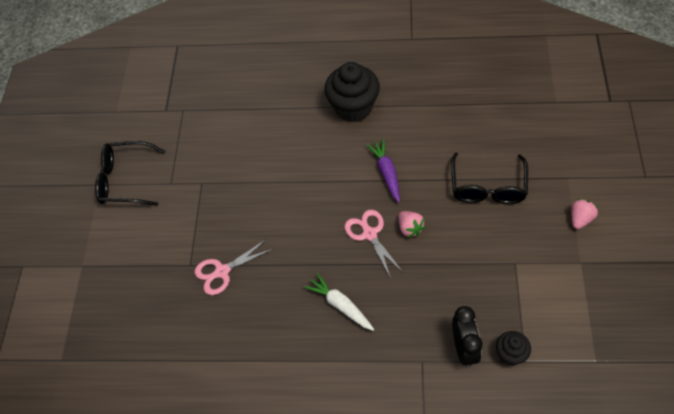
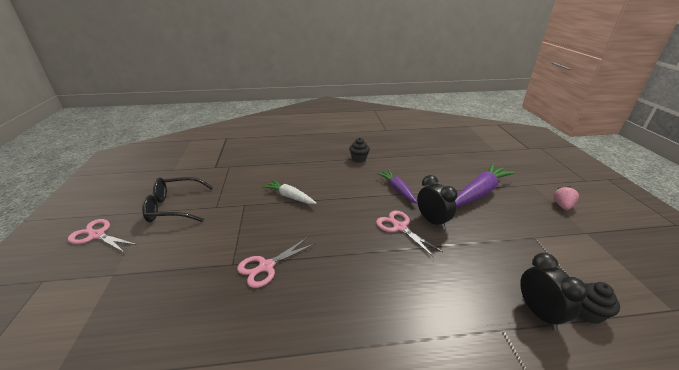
camera: 15 degrees left, 25 degrees down
white carrot [304,273,374,331] -> white carrot moved to [262,180,317,204]
black cupcake [324,62,380,122] -> black cupcake [349,138,370,163], size x0.51
pink strawberry [398,211,425,238] -> black clock [417,175,457,230]
black glasses [451,152,528,204] -> purple carrot [455,164,515,207]
none -> pink scissors [68,219,137,253]

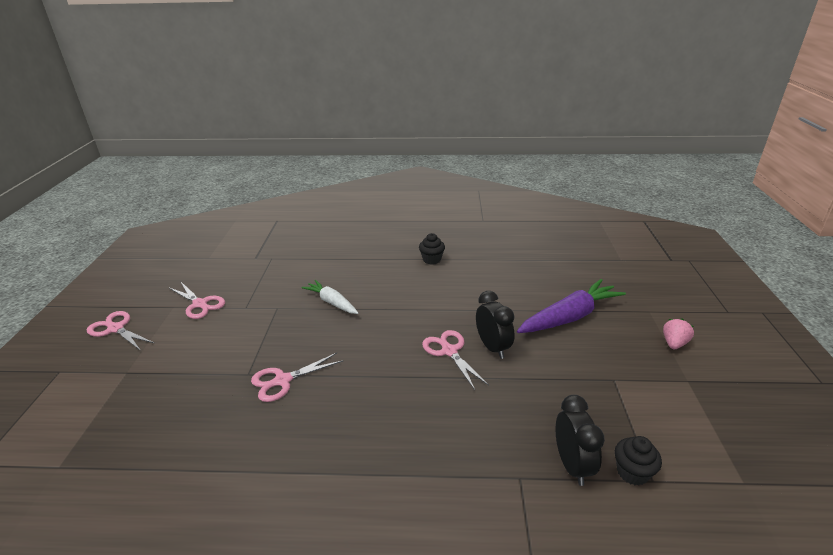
camera: 10 degrees right, 0 degrees up
black glasses [142,177,213,222] -> pink scissors [169,281,225,319]
purple carrot [377,170,417,204] -> none

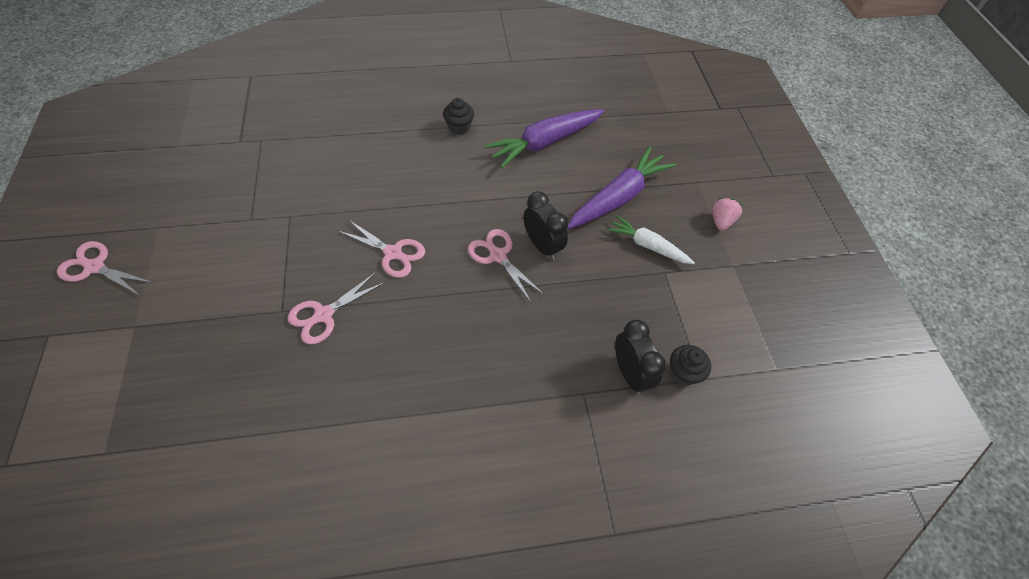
camera: 15 degrees left, 25 degrees up
pink scissors [169,281,225,319] -> pink scissors moved to [338,220,425,278]
white carrot [302,280,358,314] -> white carrot moved to [607,215,695,264]
none -> purple carrot [484,109,604,168]

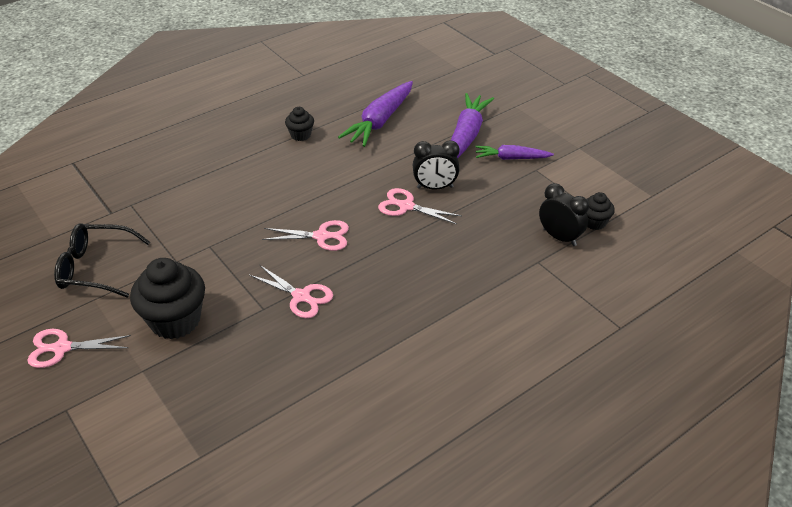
camera: 25 degrees left, 15 degrees down
pink scissors [288,272,386,344] -> pink scissors turned 75 degrees counterclockwise [249,265,333,318]
black clock [523,191,568,260] -> black clock turned 150 degrees clockwise [413,140,459,189]
white carrot [607,215,695,264] -> purple carrot [475,145,554,160]
pink strawberry [712,198,743,231] -> none
none -> black glasses [54,223,150,298]
none -> black cupcake [130,258,205,339]

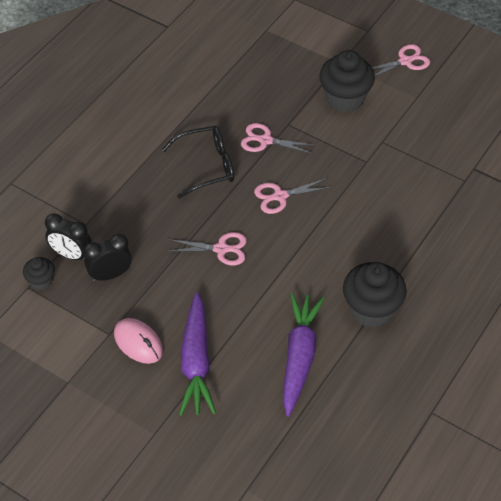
camera: 160 degrees right, 10 degrees up
black glasses [54,223,150,298] -> black glasses moved to [162,126,234,199]
black cupcake [285,107,314,141] -> black cupcake [343,262,407,327], size x1.95
black clock [413,140,459,189] -> black clock moved to [83,234,132,281]
purple carrot [475,145,554,160] -> pink mouse [114,318,163,364]

